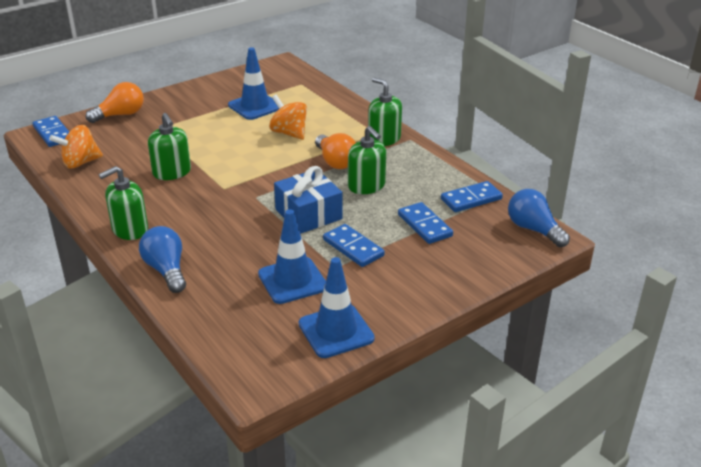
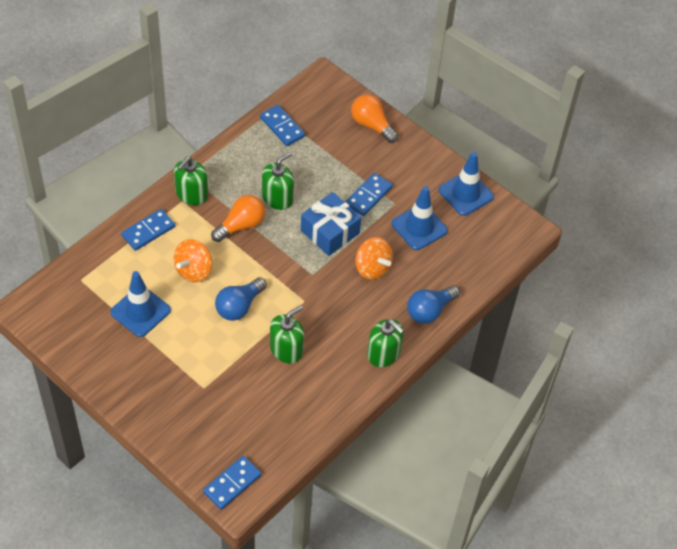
camera: 105 degrees left, 20 degrees up
orange spinning top [49,125,103,169] -> orange spinning top moved to [355,237,393,280]
orange light bulb [86,82,144,123] -> orange light bulb moved to [351,95,398,143]
blue domino [398,202,453,244] -> blue domino moved to [121,209,175,251]
blue light bulb [508,189,570,247] -> blue light bulb moved to [215,277,267,321]

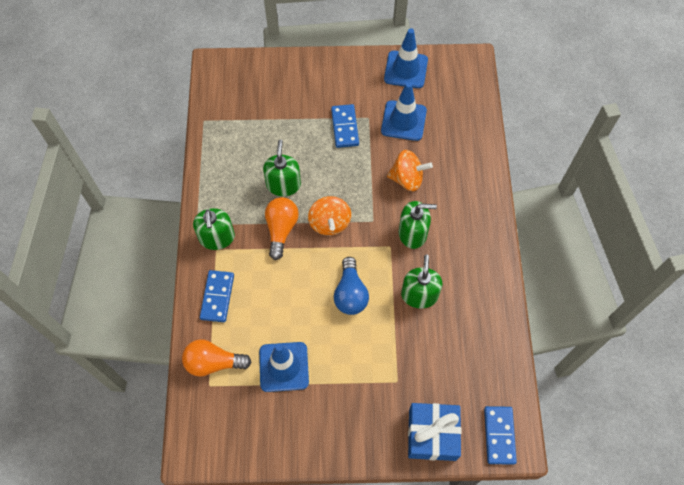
camera: 40 degrees left, 10 degrees up
orange spinning top [173,239,212,282] -> orange spinning top moved to [308,196,351,236]
blue domino [260,105,305,146] -> none
blue gift [301,192,361,256] -> blue gift moved to [408,403,462,461]
orange light bulb [351,95,398,143] -> orange light bulb moved to [182,339,252,377]
green soap dispenser [367,319,404,367] -> green soap dispenser moved to [399,201,437,249]
blue light bulb [407,285,460,324] -> none

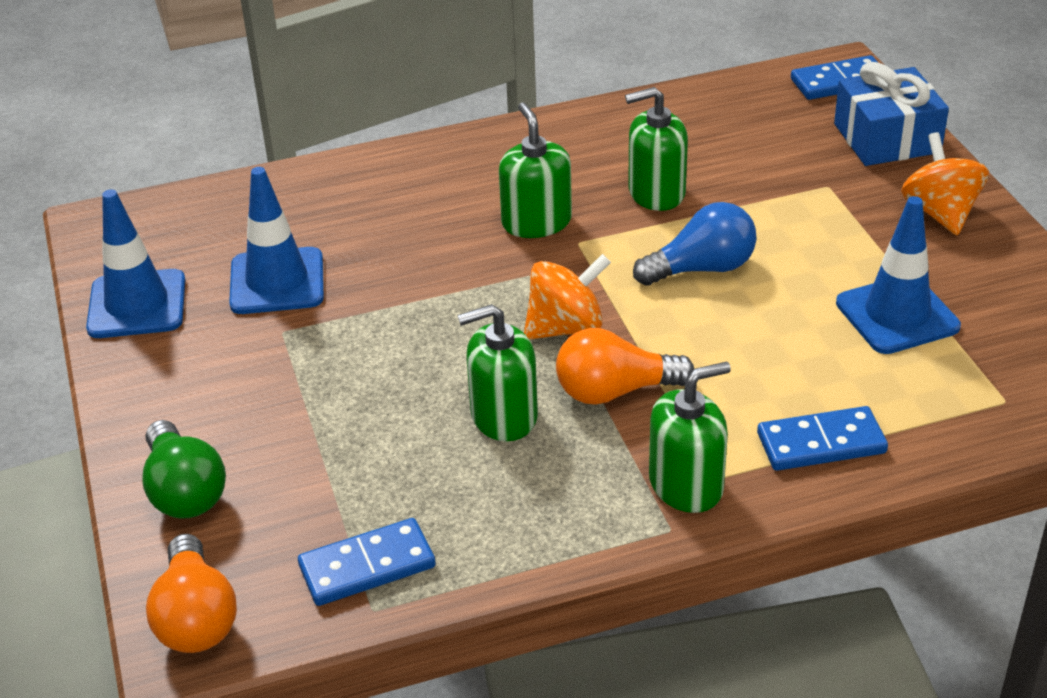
camera: 105 degrees left, 25 degrees down
orange light bulb [182,339,252,377] -> orange light bulb moved to [146,534,237,653]
blue domino [331,104,359,148] -> blue domino moved to [298,518,436,606]
orange spinning top [387,150,433,191] -> orange spinning top moved to [901,132,989,235]
none -> green light bulb [142,420,226,519]

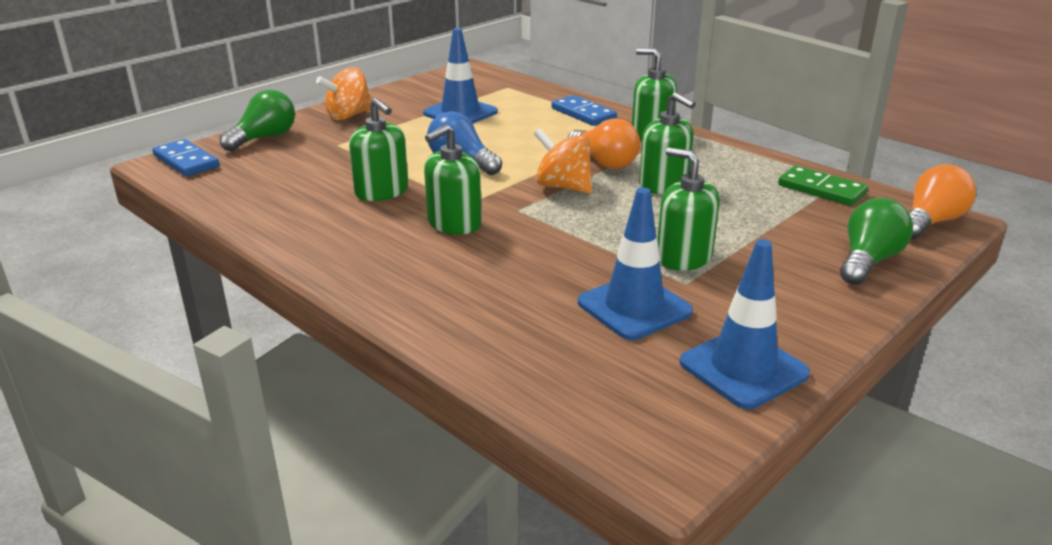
camera: 120 degrees left, 10 degrees down
blue domino [298,518,436,606] -> green domino [778,166,868,206]
blue gift [834,62,949,166] -> green light bulb [220,89,295,151]
none -> green soap dispenser [657,147,720,271]

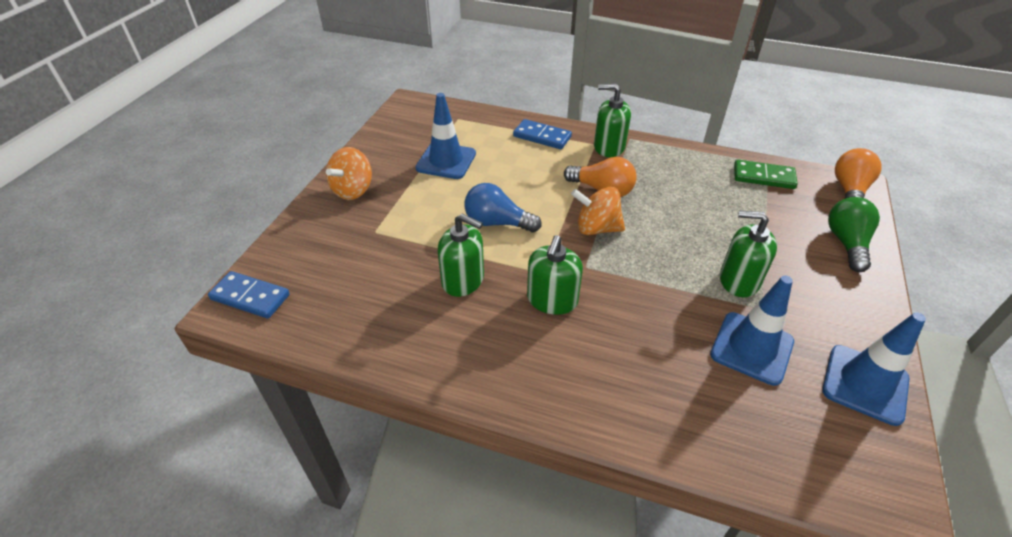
camera: 25 degrees left, 15 degrees up
green light bulb [220,89,295,151] -> none
green soap dispenser [639,92,696,194] -> none

